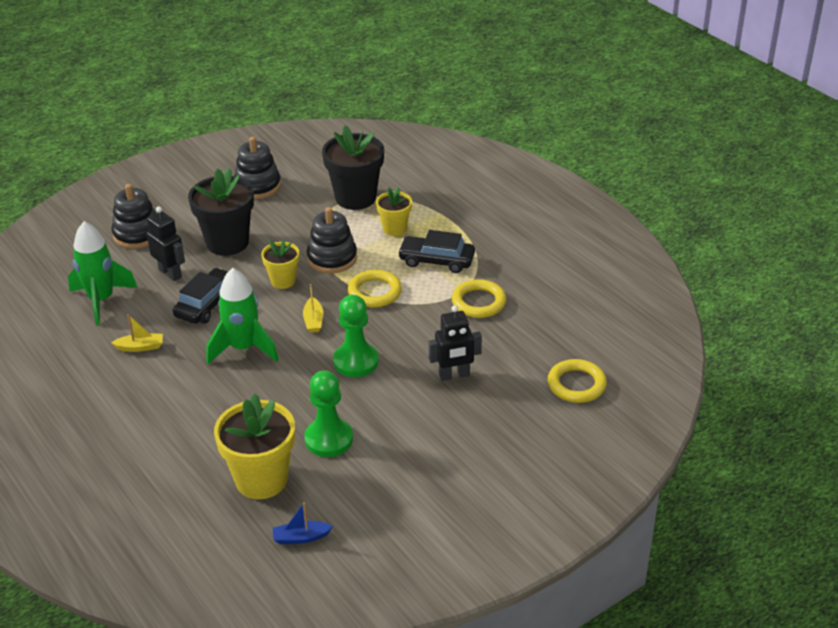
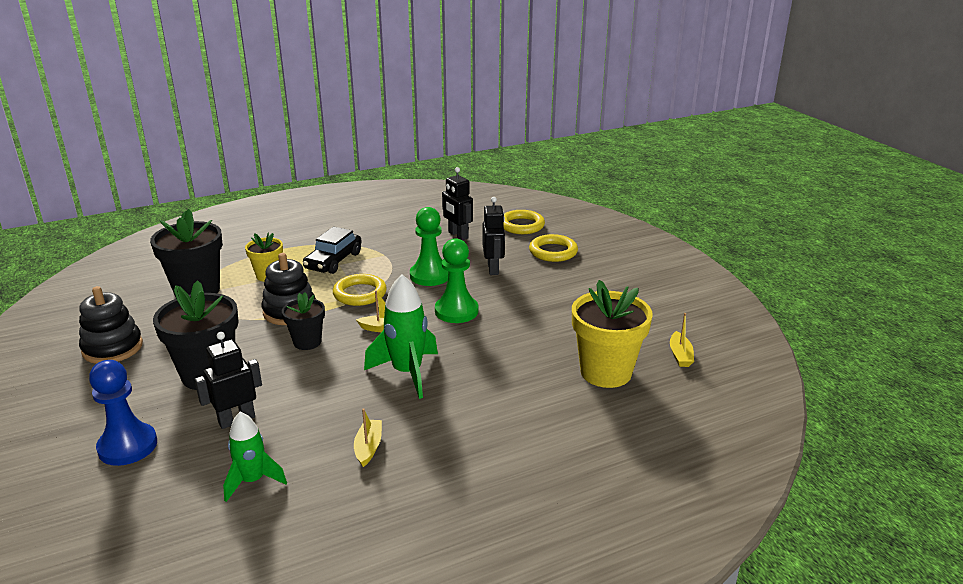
camera: 80 degrees left, 10 degrees down
green rocket [68,221,137,326] -> green rocket [223,412,287,502], size x0.65
black stacking toy [111,184,156,249] -> blue pawn [89,360,157,466]
black car [173,268,228,324] -> none
yellow flower pot [261,240,299,289] -> black flower pot [282,292,325,350]
blue boat [273,502,333,544] -> yellow boat [670,313,694,367]
green pawn [304,370,353,457] -> green pawn moved to [410,207,448,286]
yellow ring [452,279,506,318] -> yellow ring moved to [529,234,578,262]
none -> black robot [442,167,473,240]

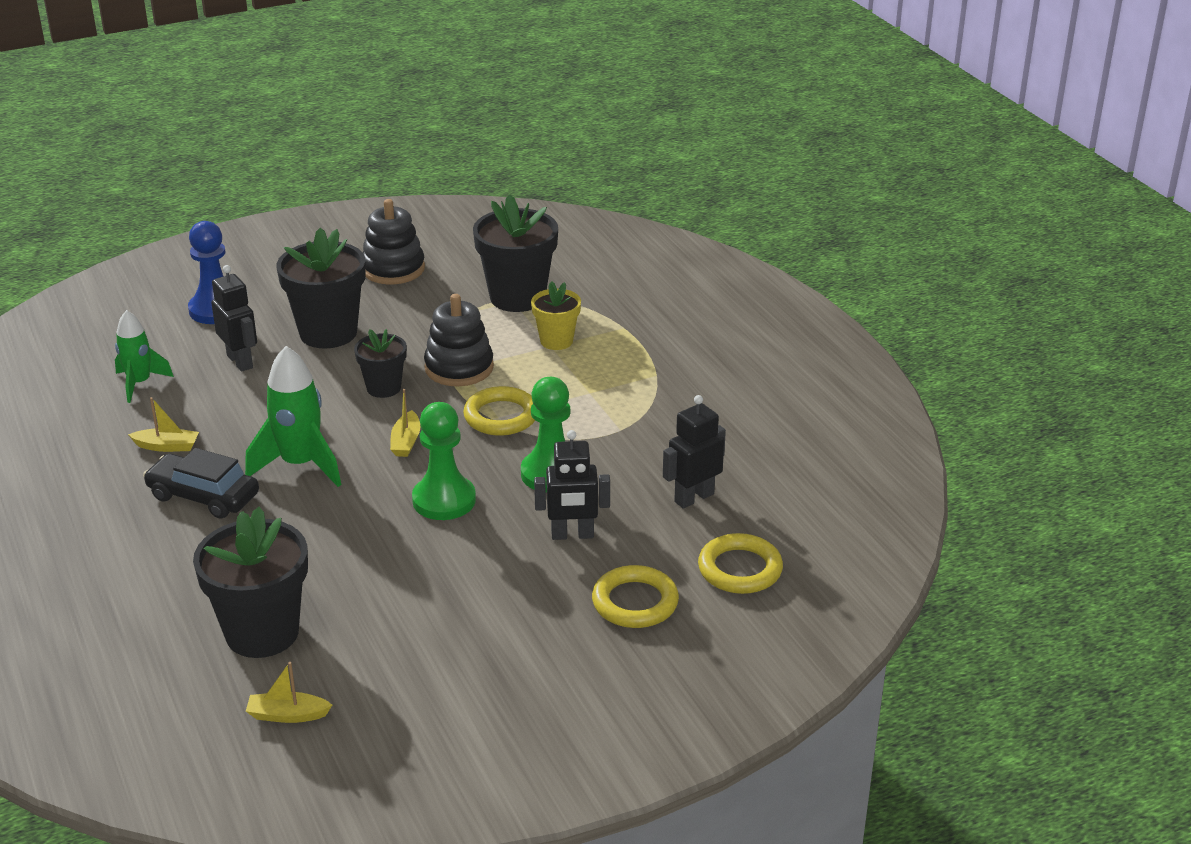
camera: 90 degrees right, 5 degrees up
black car [303,227,362,274] -> black car moved to [143,448,259,519]
yellow flower pot [572,280,653,388] -> black flower pot [193,507,308,658]

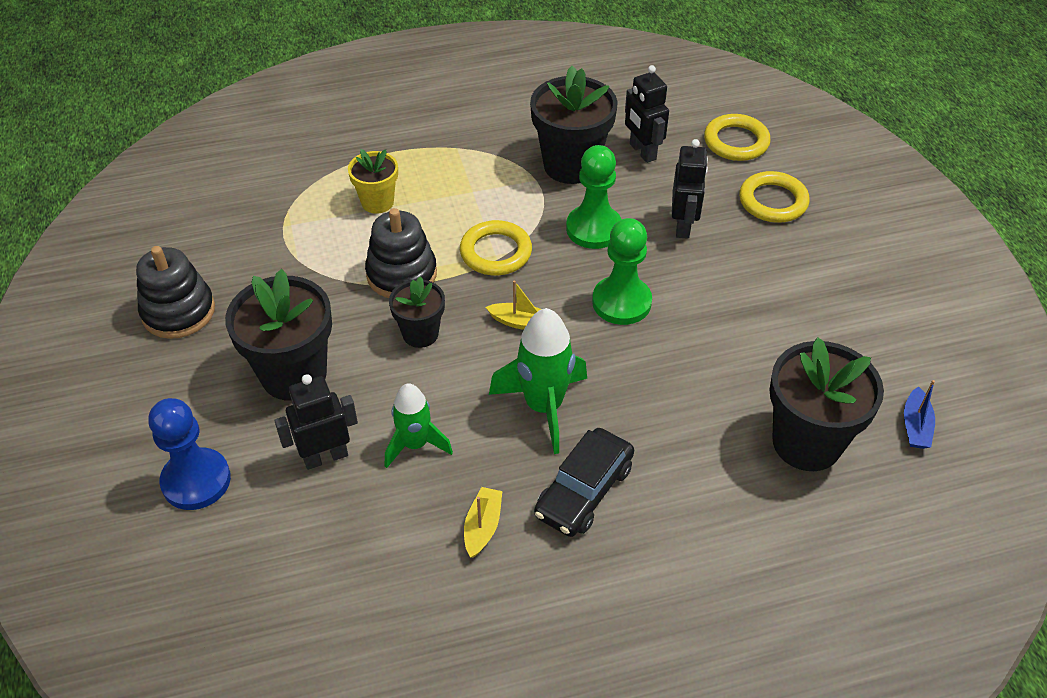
camera: 80 degrees left, 15 degrees up
green rocket [115,310,174,403] -> green rocket moved to [385,383,453,468]
yellow boat [246,662,332,723] -> blue boat [904,380,935,449]
black flower pot [473,194,558,312] -> black flower pot moved to [530,66,617,184]

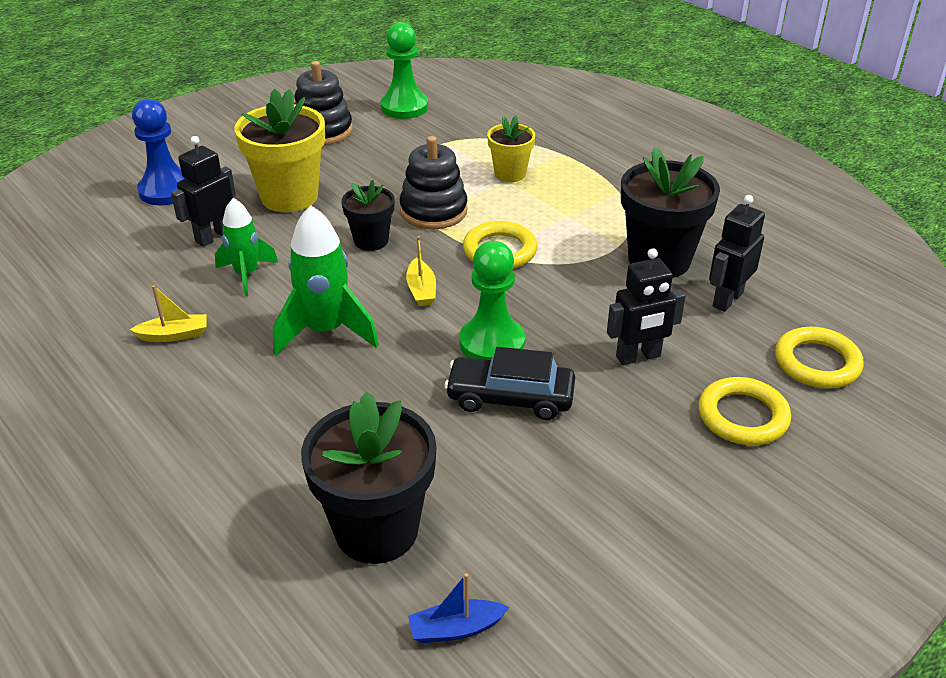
camera: 65 degrees right, 10 degrees down
black flower pot [225,269,332,401] -> yellow flower pot [235,89,325,212]
black robot [274,374,358,470] -> black robot turned 90 degrees counterclockwise [171,136,236,247]
black car [534,428,634,537] -> black car moved to [445,347,575,420]
green pawn [566,145,622,249] -> green pawn moved to [381,22,428,119]

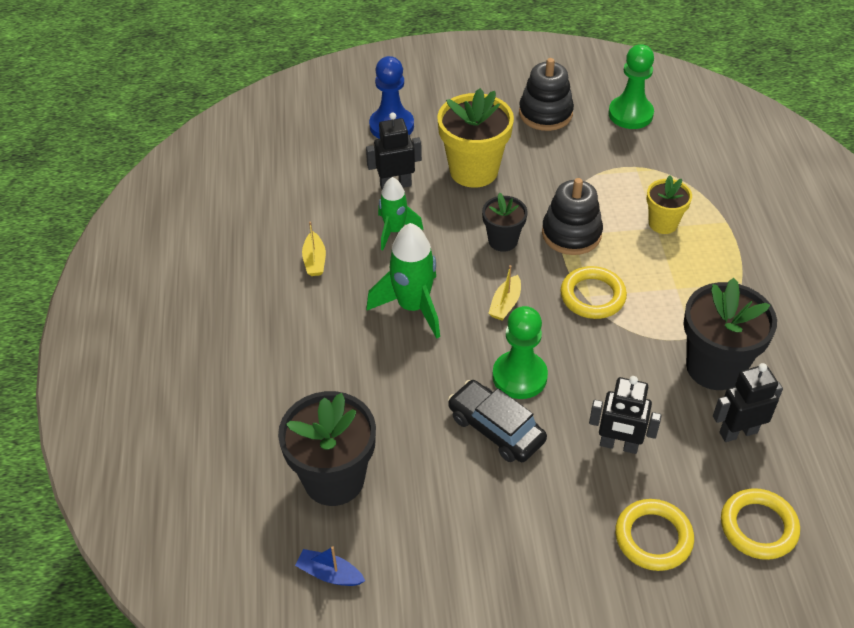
camera: 35 degrees right, 10 degrees up
yellow boat [130,285,207,342] -> yellow boat turned 60 degrees clockwise [302,221,326,276]

